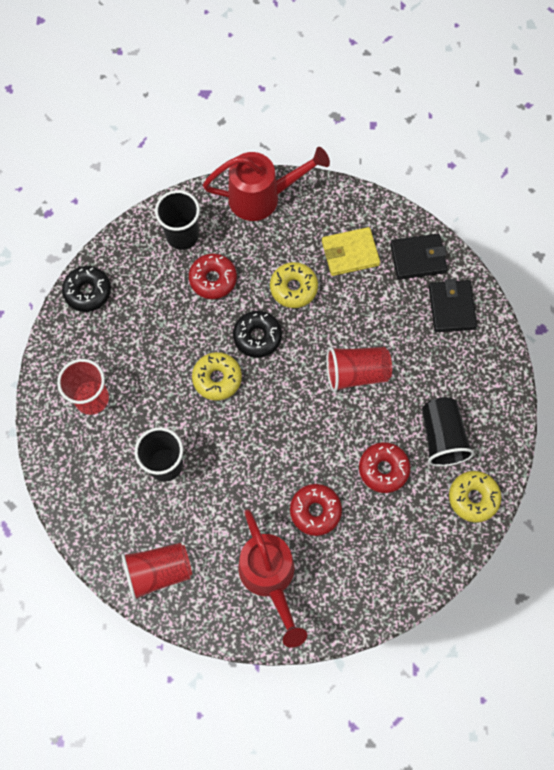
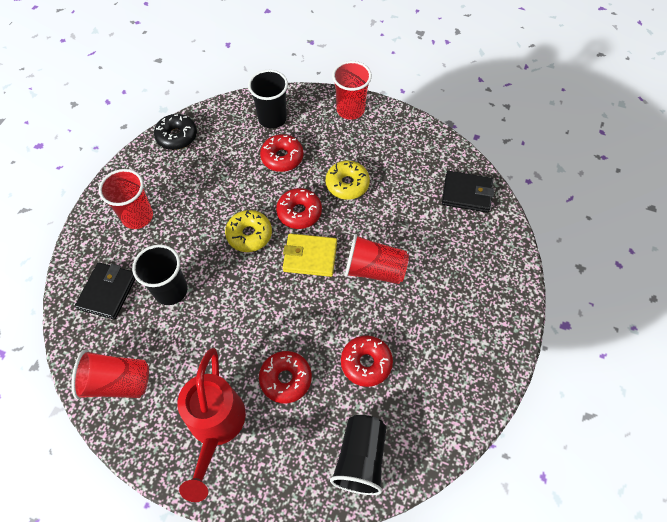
camera: 20 degrees right, 10 degrees down
red watering can [203,147,330,221] -> red cup [332,61,372,120]
black donut [233,311,282,358] -> red donut [276,188,322,229]
yellow wallet [322,227,380,276] -> yellow wallet moved to [283,233,337,277]
black cup [422,397,475,467] -> black cup moved to [330,415,386,495]
black wallet [429,279,477,332] -> black wallet moved to [75,262,135,320]
yellow donut [449,471,501,522] -> none

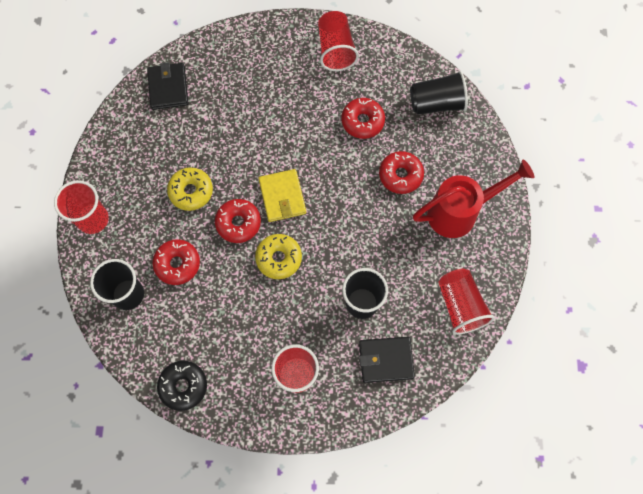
camera: 110 degrees left, 10 degrees up
red cup [345,234,409,284] -> red cup moved to [318,11,359,71]

